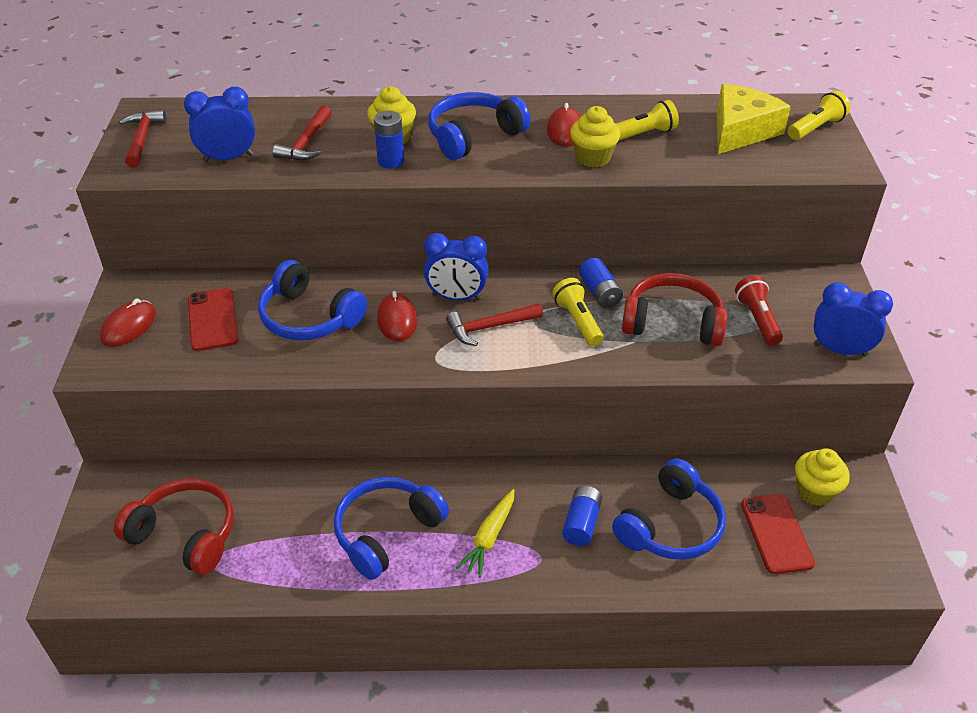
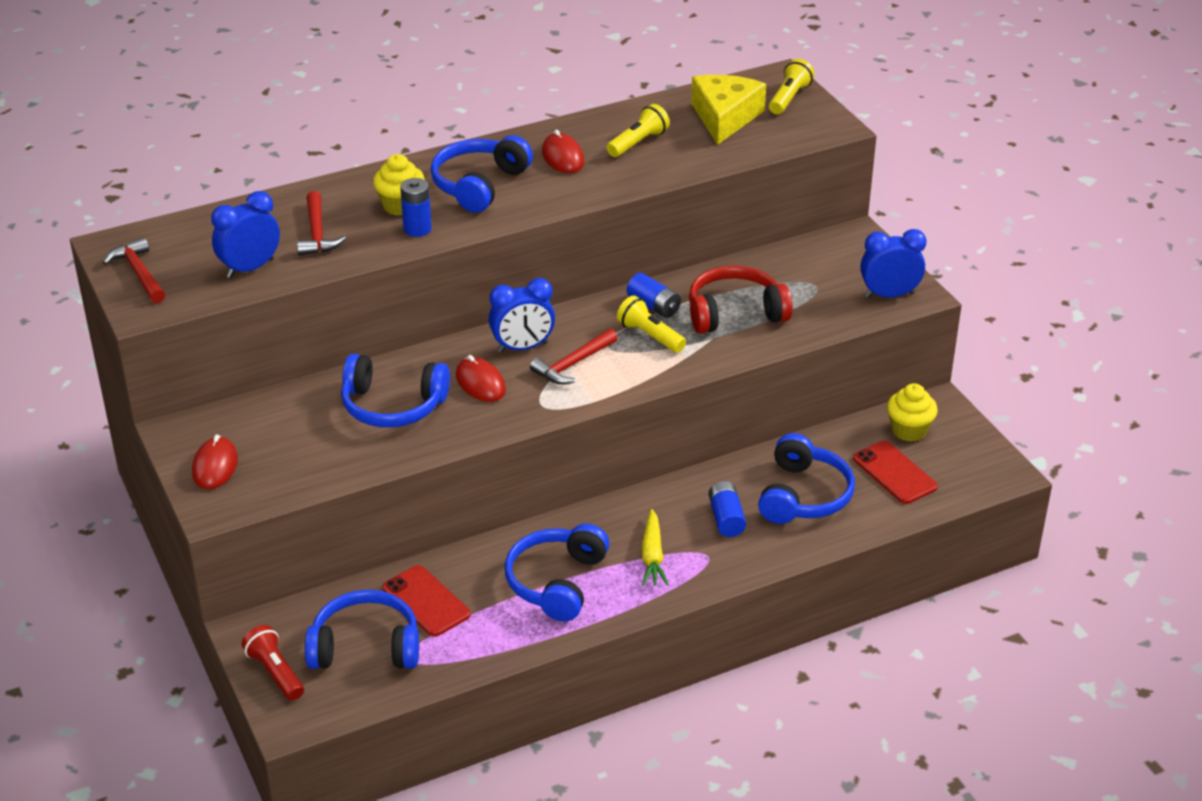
camera: 25 degrees left, 5 degrees down
red headphones [114,479,234,575] -> blue headphones [305,590,419,669]
red phone [188,288,239,351] -> red phone moved to [383,565,471,637]
yellow cupcake [570,106,620,167] -> none
red flashlight [735,276,783,346] -> red flashlight moved to [242,625,304,701]

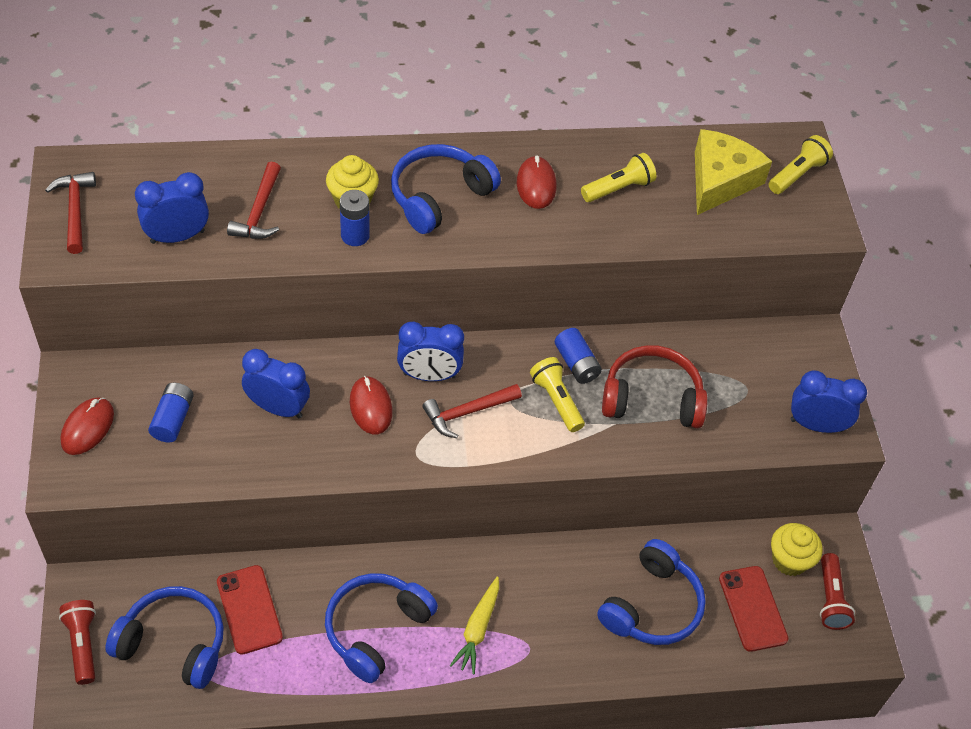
camera: 15 degrees right, 15 degrees up
blue headphones [341,354,450,427] -> blue clock [242,349,310,418]
blue battery [708,481,746,537] -> blue battery moved to [148,383,194,443]
none -> red flashlight [820,553,855,630]

